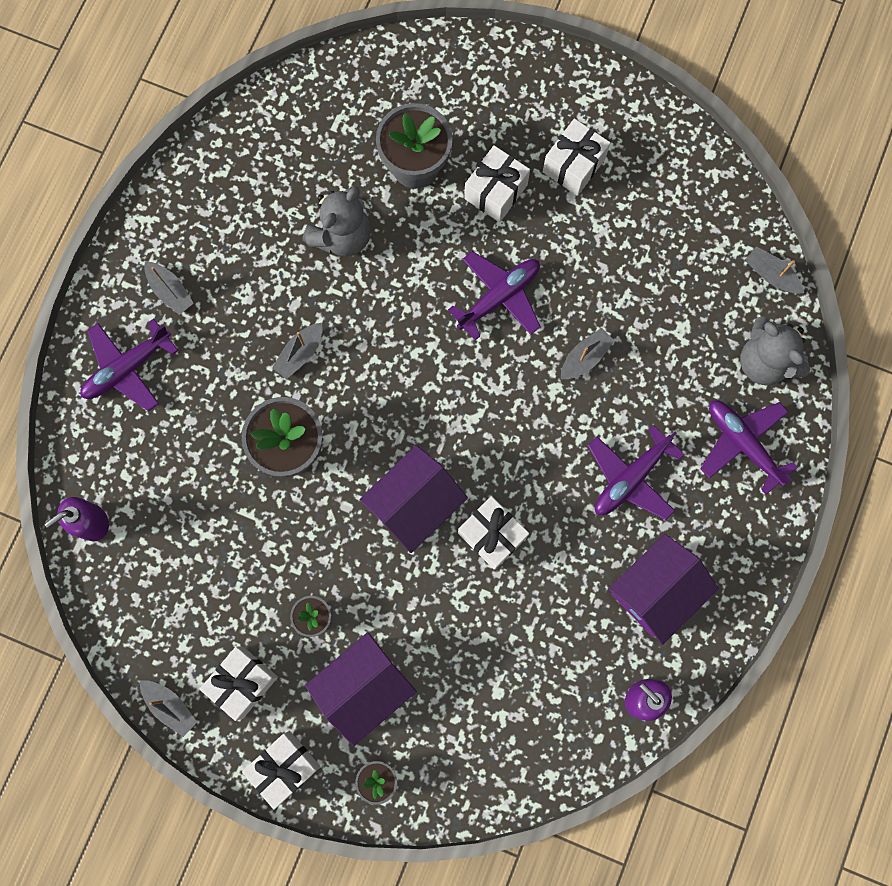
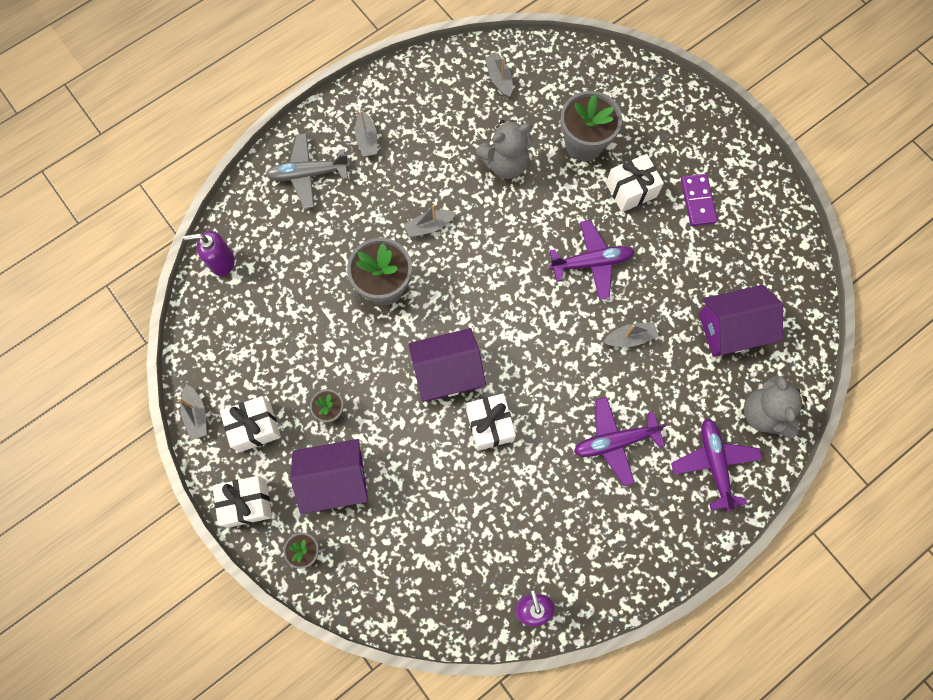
camera: 30 degrees right, 5 degrees down
purple plane [80,318,178,412] -> grey plane [265,133,350,208]
white gift [543,118,610,196] -> purple domino [681,174,718,226]
purple house [609,534,719,645] -> purple house moved to [699,285,783,357]
grey boat [745,246,804,294] -> grey boat moved to [485,53,513,98]

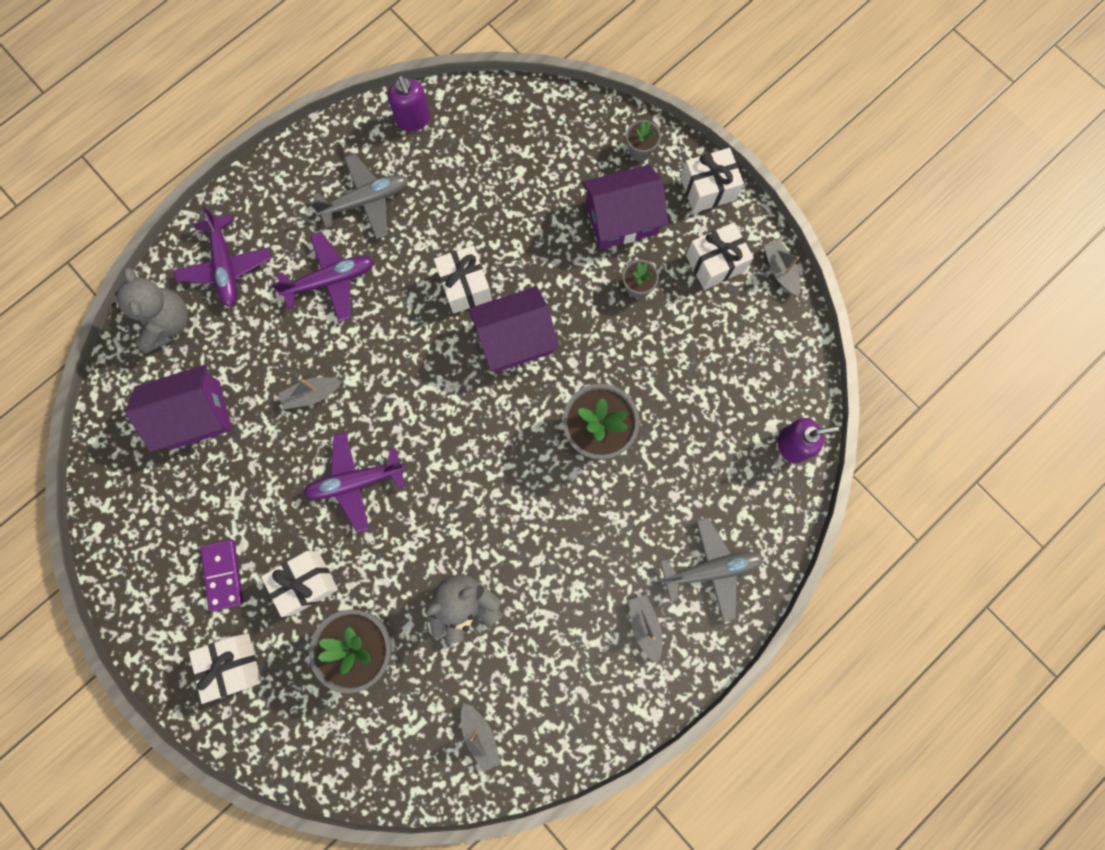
camera: 175 degrees right, 5 degrees up
grey boat [404,205,456,237] -> none
none -> white gift [189,633,262,704]
none -> grey plane [310,154,408,239]

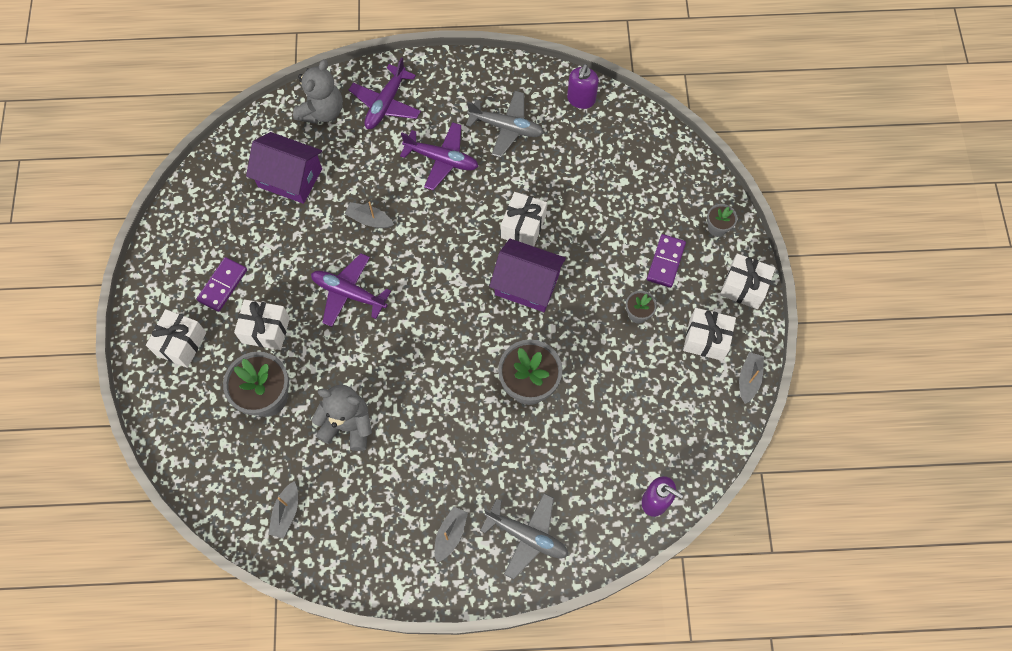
camera: 40 degrees right, 10 degrees down
purple house [582,165,668,249] -> purple domino [647,234,686,288]

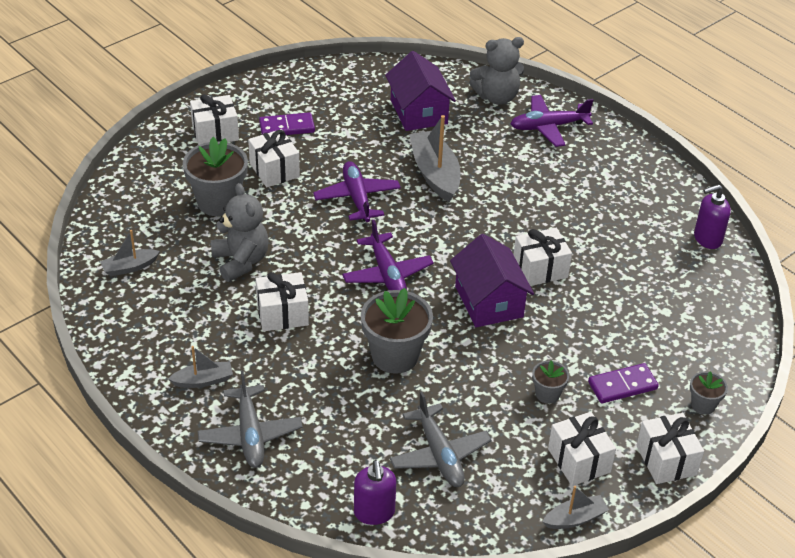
camera: 50 degrees right, 25 degrees down
grey boat [344,202,394,228] -> grey boat [409,115,460,203], size x1.83
purple plane [400,122,479,190] -> purple plane moved to [342,220,434,290]
grey plane [466,91,544,158] -> grey plane moved to [390,391,491,487]
none -> white gift [256,272,309,331]

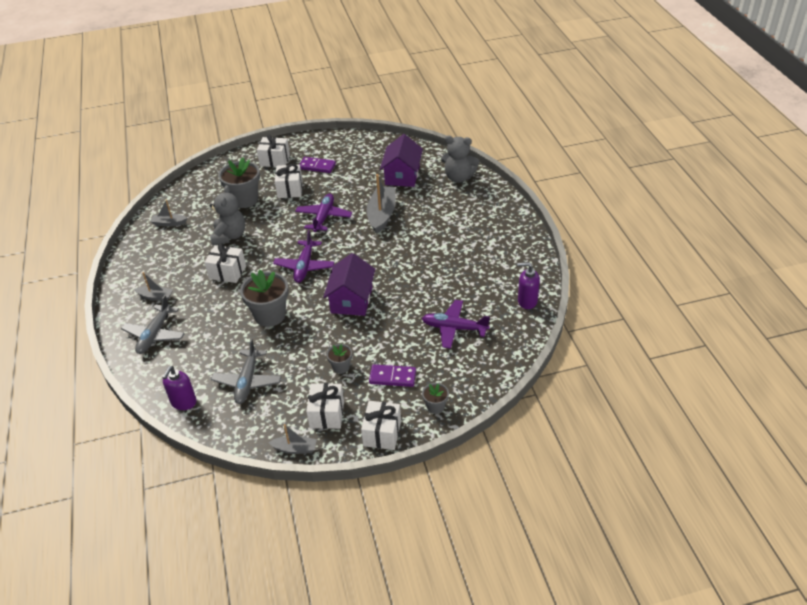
camera: 30 degrees right, 0 degrees up
purple plane [510,95,593,147] -> purple plane moved to [422,300,490,349]
white gift [513,228,572,286] -> none

